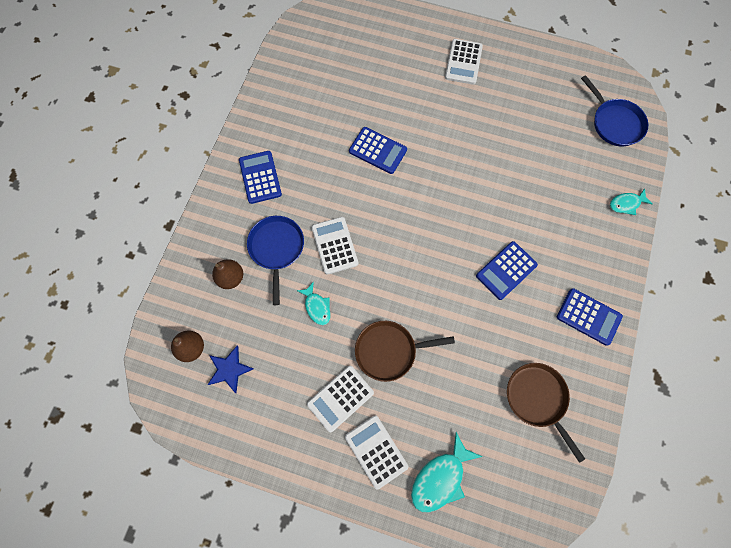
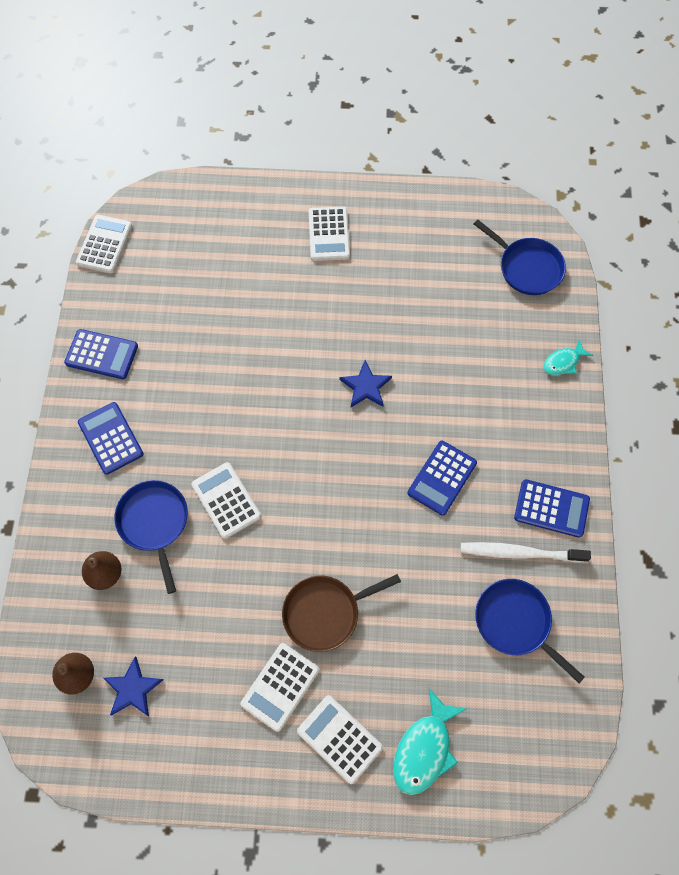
camera: 15 degrees left, 5 degrees down
turquoise fish [297,282,331,325] -> none
blue calculator [349,127,407,174] -> blue calculator moved to [64,329,138,379]
brown pan [507,363,585,463] -> blue pan [475,579,585,683]
none -> white calculator [76,215,132,273]
none -> blue star [340,360,392,407]
none -> white toothbrush [460,542,591,563]

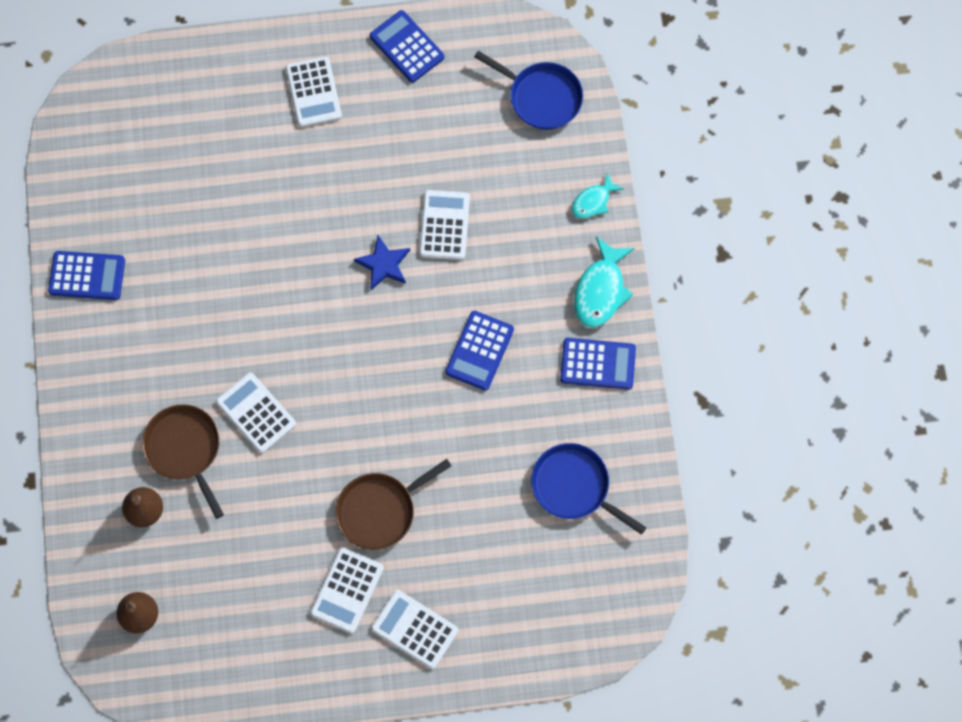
camera: 10 degrees left, 5 degrees up
white calculator [76,215,132,273] -> white calculator moved to [419,190,470,260]
blue calculator [78,402,144,475] -> blue calculator moved to [370,10,444,83]
blue star [103,656,163,716] -> none
blue pan [114,480,188,594] -> brown pan [142,404,224,519]
turquoise fish [393,688,467,795] -> turquoise fish moved to [574,236,635,328]
white toothbrush [460,542,591,563] -> none

